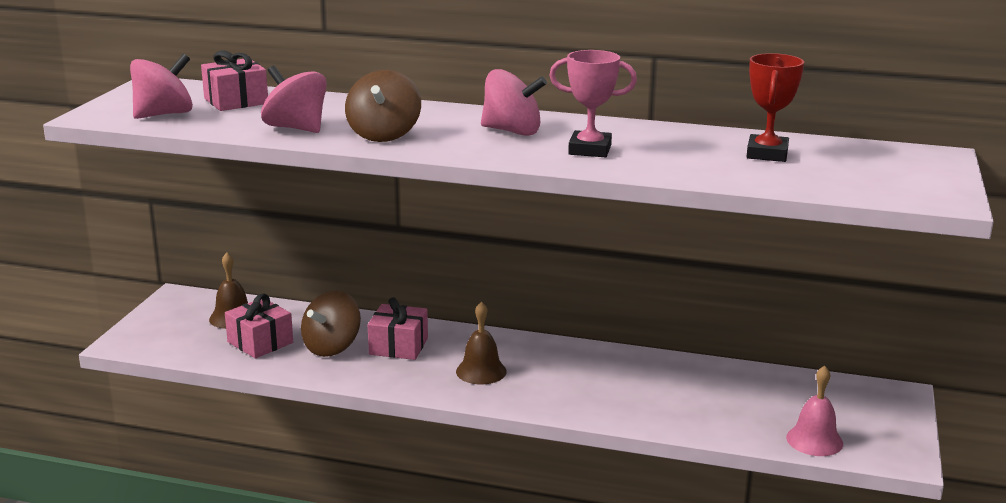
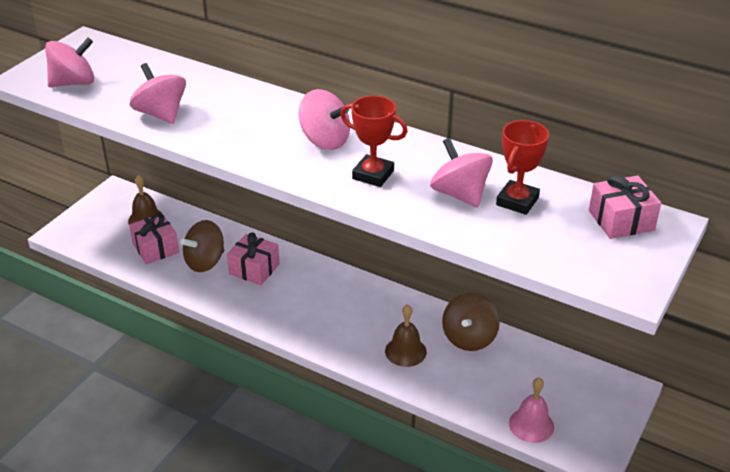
camera: 15 degrees right, 15 degrees up
pink gift [201,50,268,111] -> pink gift moved to [589,174,661,239]
brown spinning top [345,70,421,142] -> brown spinning top moved to [442,293,500,351]
brown bell [456,302,507,384] -> brown bell moved to [385,304,427,367]
pink trophy [549,50,637,157] -> red trophy [340,96,408,187]
none -> pink spinning top [430,138,493,208]

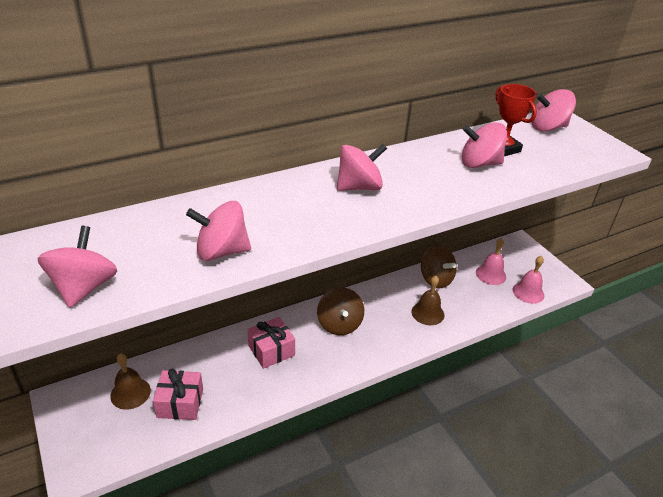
camera: 60 degrees left, 0 degrees up
brown spinning top [180,220,224,272] -> brown spinning top moved to [317,287,364,335]
red trophy [340,96,408,187] -> none
pink gift [589,174,661,239] -> pink spinning top [531,89,576,132]
none -> pink bell [476,238,506,285]

